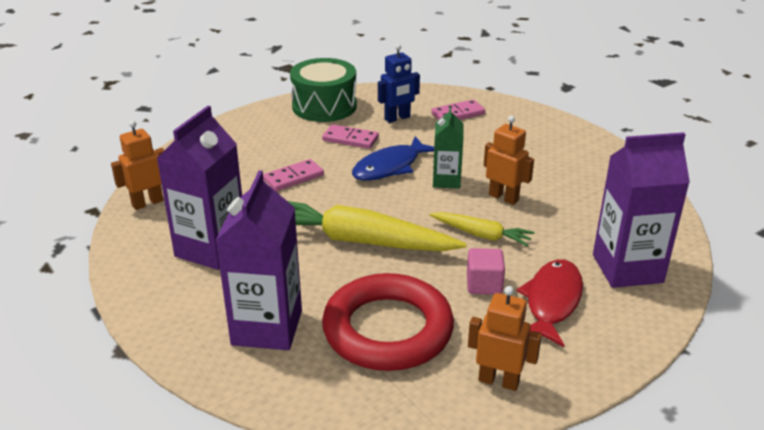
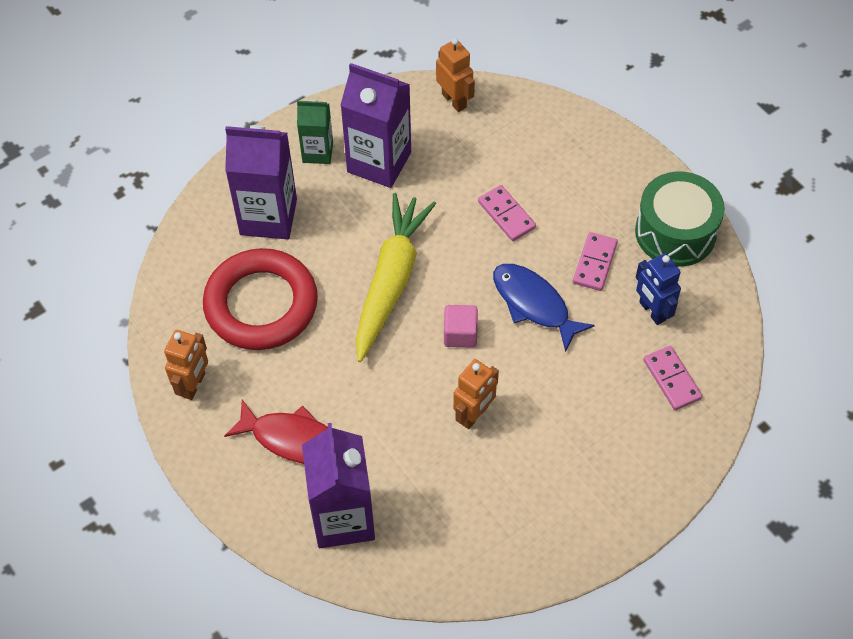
camera: 90 degrees right, 25 degrees up
yellow carrot [429,212,534,247] -> none
green carton [433,107,464,189] -> green carton moved to [297,100,333,164]
pink cube [467,248,505,295] -> pink cube moved to [444,305,478,348]

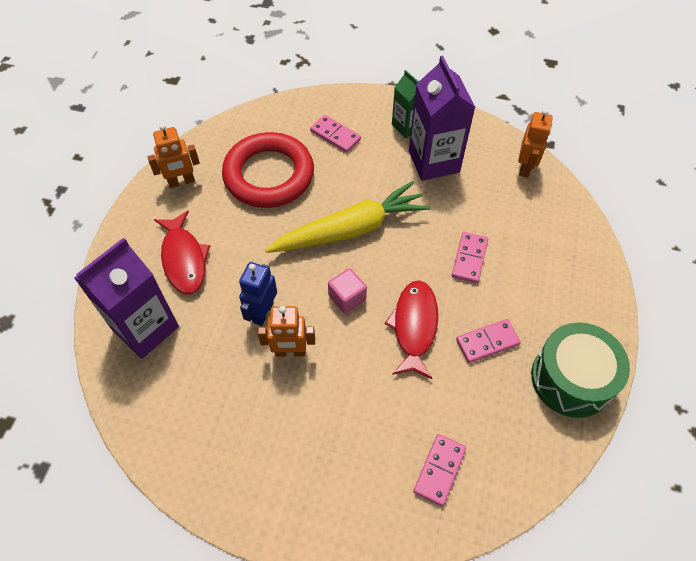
camera: 50 degrees right, 0 degrees up
purple carton [225,125,297,239] -> pink domino [310,115,361,153]
blue fish [493,264,595,352] -> red fish [384,280,438,379]
blue robot [636,253,681,325] -> blue robot moved to [239,262,277,326]

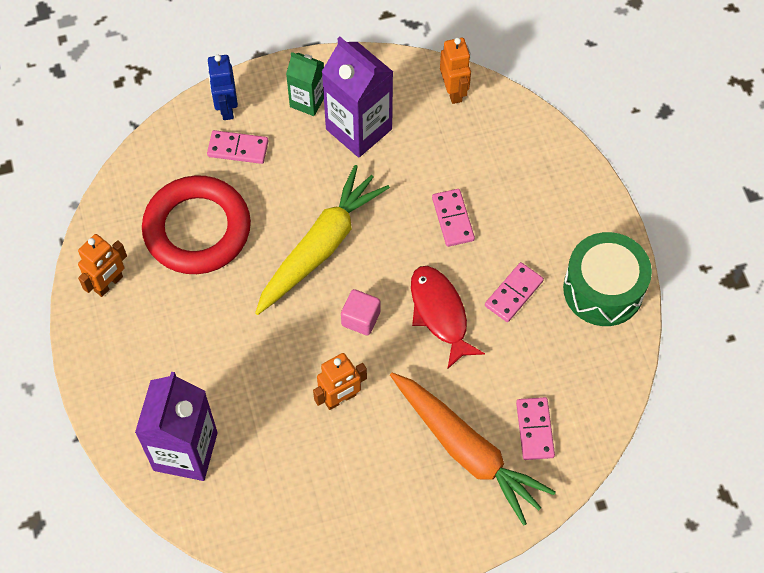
camera: 30 degrees left, 5 degrees up
red fish [154,211,210,294] -> none
blue robot [239,262,277,326] -> blue robot moved to [207,55,238,120]
none -> orange carrot [390,372,556,526]

